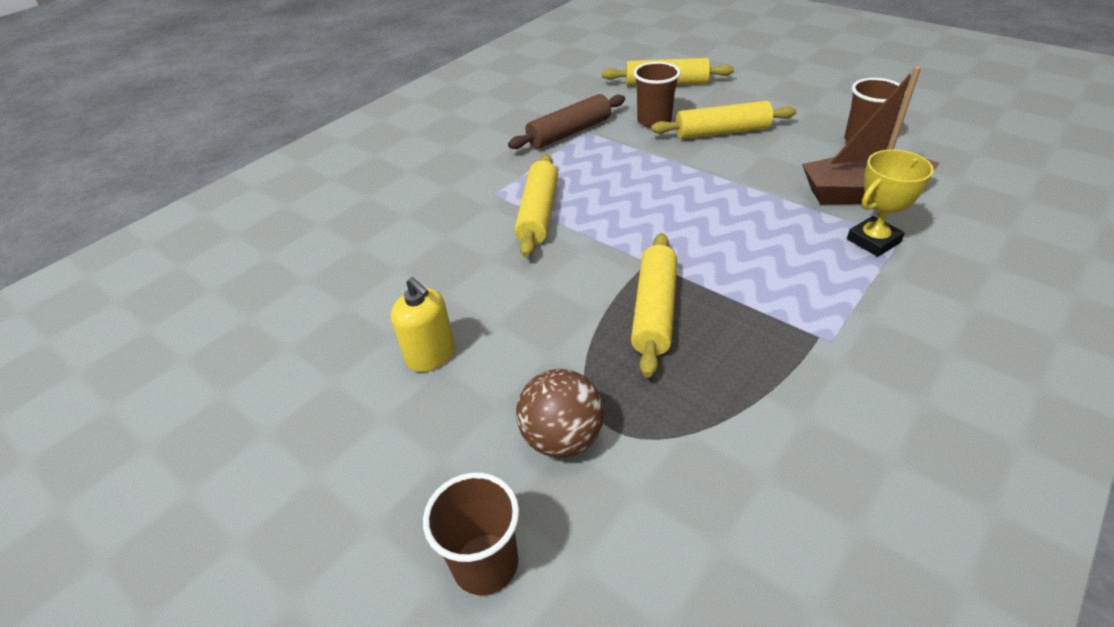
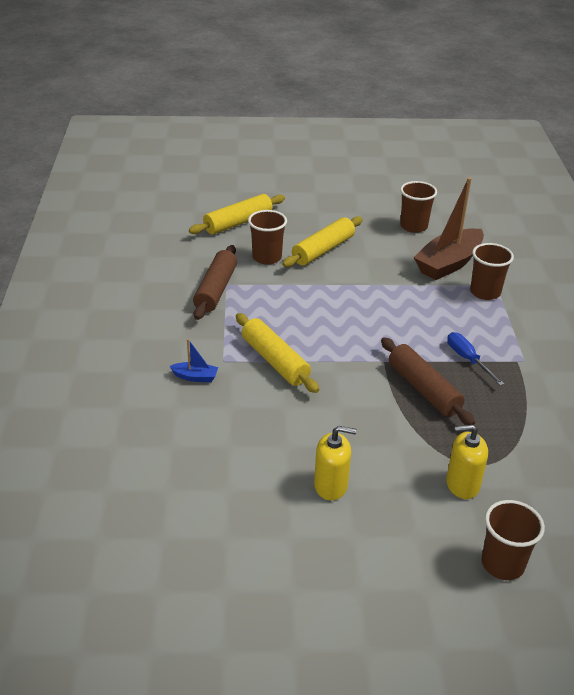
camera: 45 degrees left, 5 degrees down
brown ball [516,369,604,458] -> yellow soap dispenser [446,425,488,499]
yellow rolling pin [631,233,677,377] -> brown rolling pin [381,337,475,425]
yellow trophy [847,149,934,257] -> brown cup [470,243,514,300]
none -> blue boat [170,339,218,382]
none -> blue screwdriver [447,332,504,386]

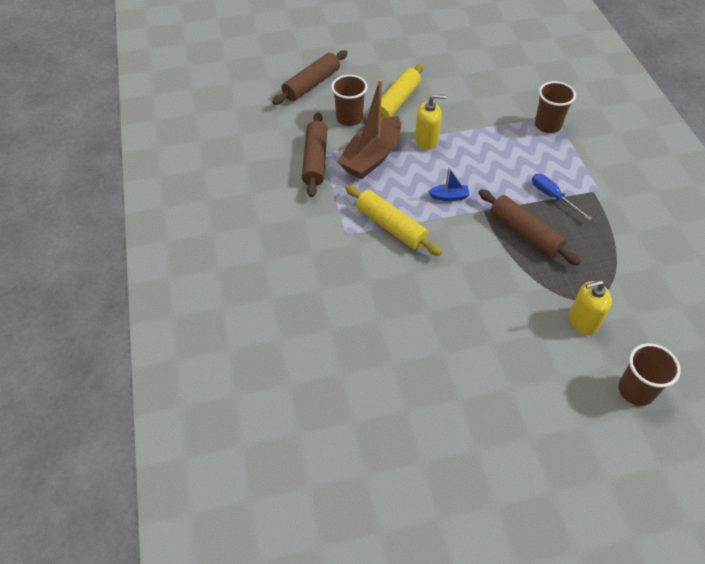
camera: 10 degrees left, 15 degrees up
blue boat [170,339,218,382] -> blue boat moved to [428,168,470,201]
yellow rolling pin [189,194,285,235] -> brown rolling pin [272,50,348,105]
yellow soap dispenser [314,426,356,500] -> yellow soap dispenser moved to [415,94,446,150]
brown cup [400,181,437,233] -> none
brown boat [414,177,484,280] -> brown boat moved to [338,79,401,180]

